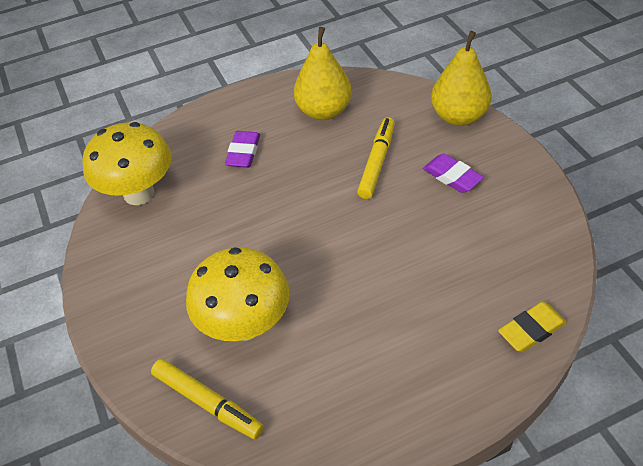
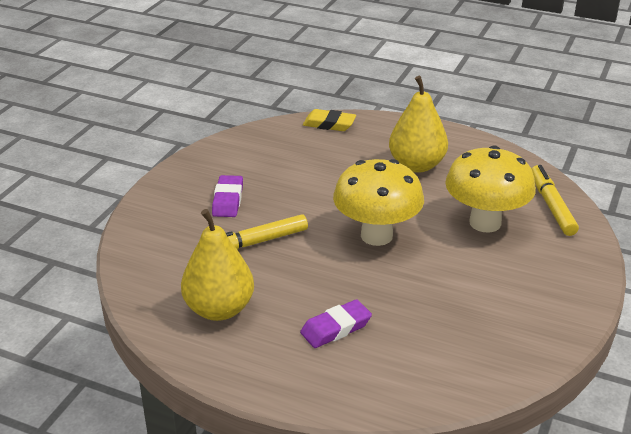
camera: 135 degrees left, 15 degrees down
yellow mushroom [82,122,172,205] -> yellow mushroom moved to [333,159,424,246]
yellow pear [431,31,492,126] -> yellow pear moved to [389,76,448,173]

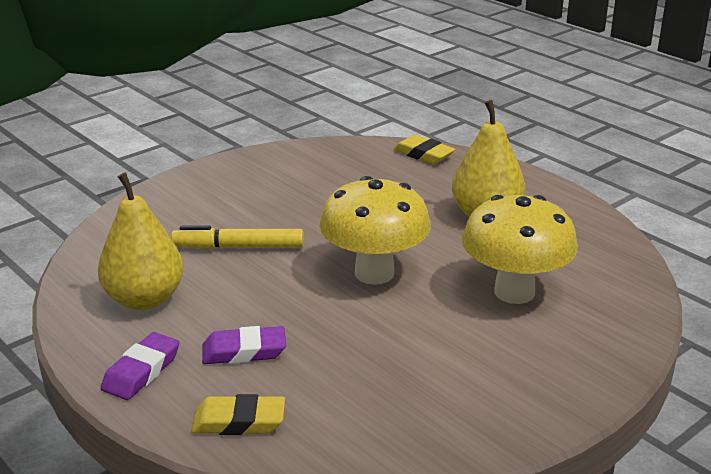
camera: 25 degrees right, 5 degrees down
purple eraser [212,175,243,217] -> purple eraser moved to [101,332,179,400]
yellow marker [532,165,579,236] -> none
none -> yellow eraser [191,394,285,435]

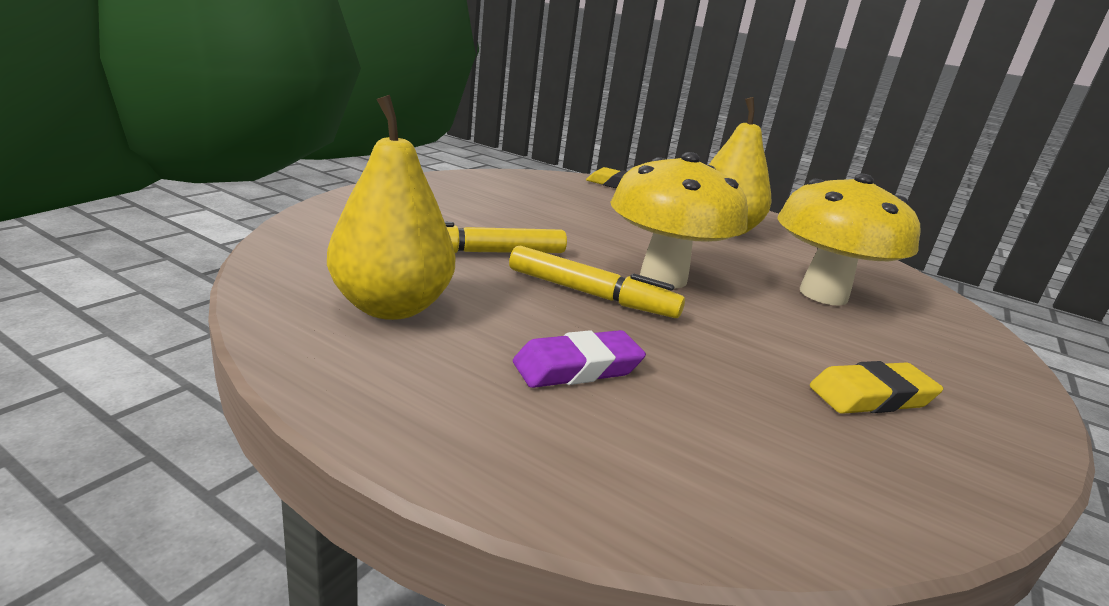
camera: 20 degrees left, 5 degrees down
purple eraser [101,332,179,400] -> none
yellow eraser [191,394,285,435] -> yellow eraser moved to [810,361,943,414]
none -> yellow marker [509,246,685,318]

